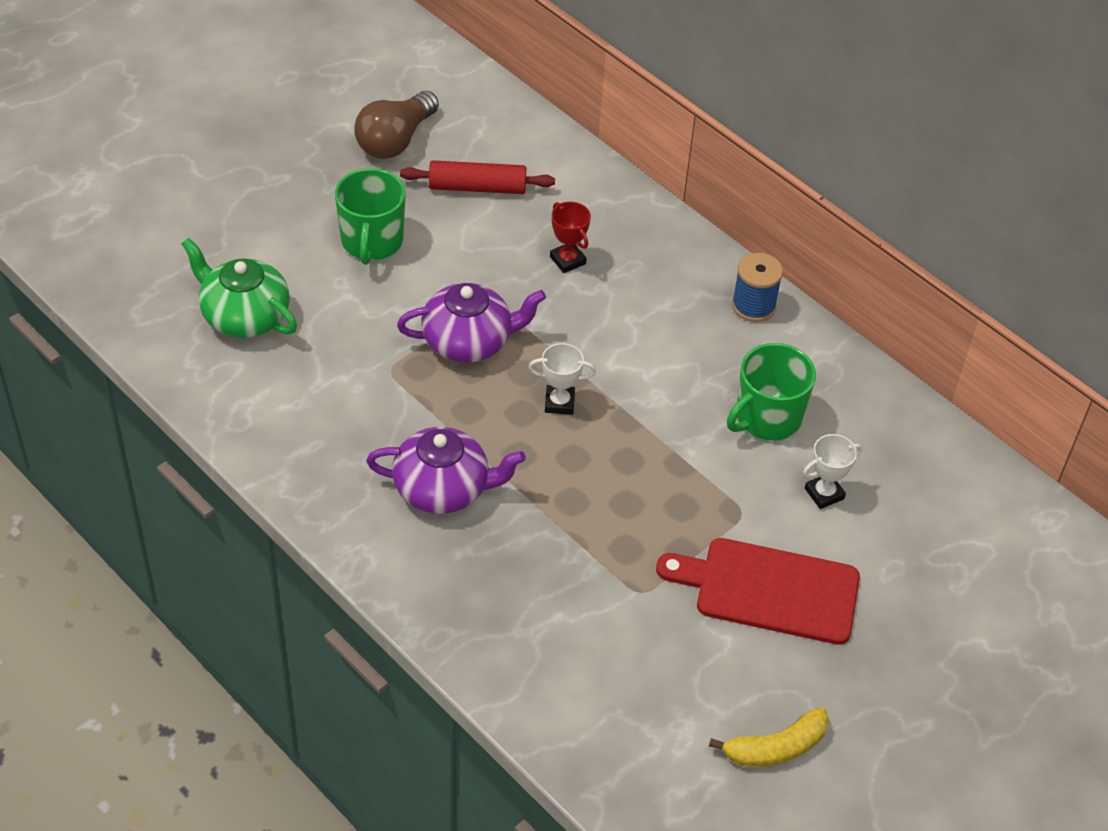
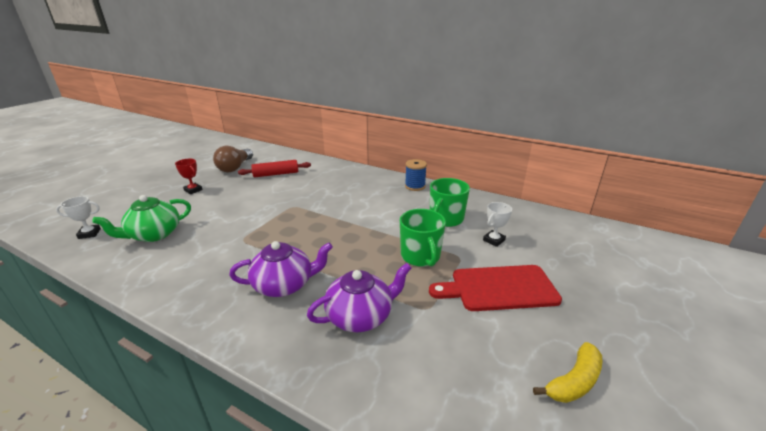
camera: 15 degrees left, 20 degrees down
green teapot [182,238,297,338] -> green teapot turned 60 degrees counterclockwise [92,195,191,242]
green mug [335,168,405,265] -> green mug moved to [400,209,446,267]
purple teapot [397,283,546,363] -> purple teapot moved to [307,263,411,332]
white trophy [528,343,596,415] -> white trophy moved to [56,196,101,239]
red trophy [550,202,591,273] -> red trophy moved to [175,159,202,194]

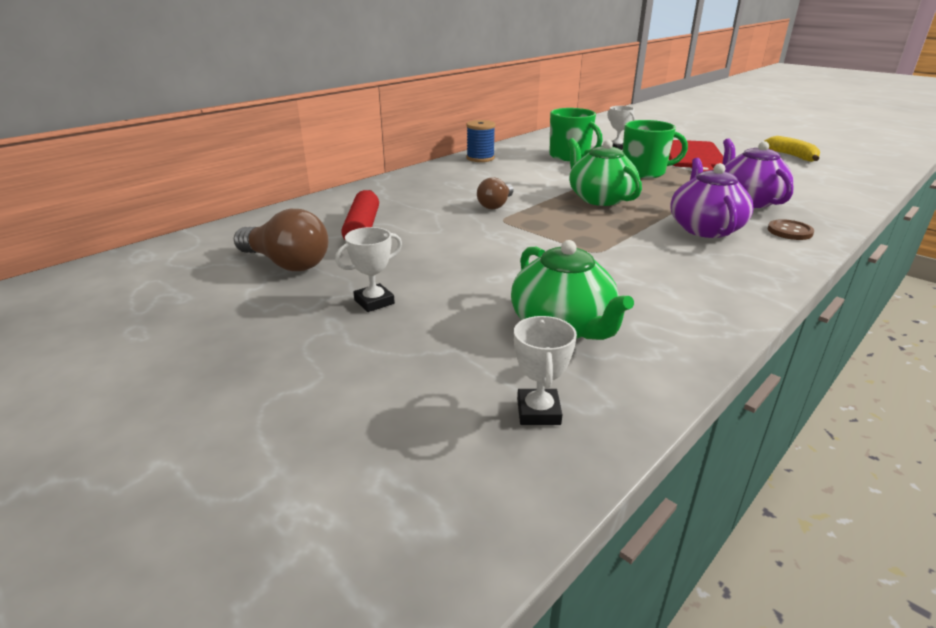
camera: 75 degrees left, 0 degrees up
red trophy [175,159,202,194] -> white trophy [335,227,402,312]
none -> brown light bulb [477,177,513,209]
none -> green teapot [568,138,642,206]
none -> brown button [768,219,814,240]

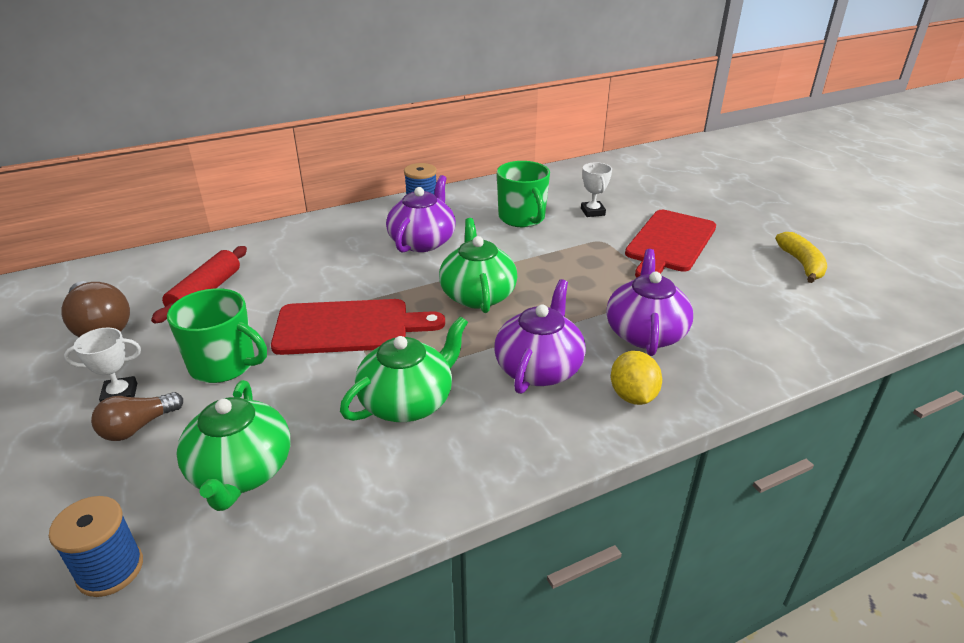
camera: 20 degrees right, 5 degrees up
brown light bulb [477,177,513,209] -> brown light bulb moved to [91,392,183,441]
white trophy [514,316,577,425] -> blue spool [49,496,143,597]
green mug [623,120,688,179] -> green mug moved to [167,288,267,383]
brown button [768,219,814,240] -> yellow lemon [611,351,662,405]
none -> red cutting board [271,299,445,355]
none -> green teapot [340,317,468,422]
none -> purple teapot [386,175,456,253]

